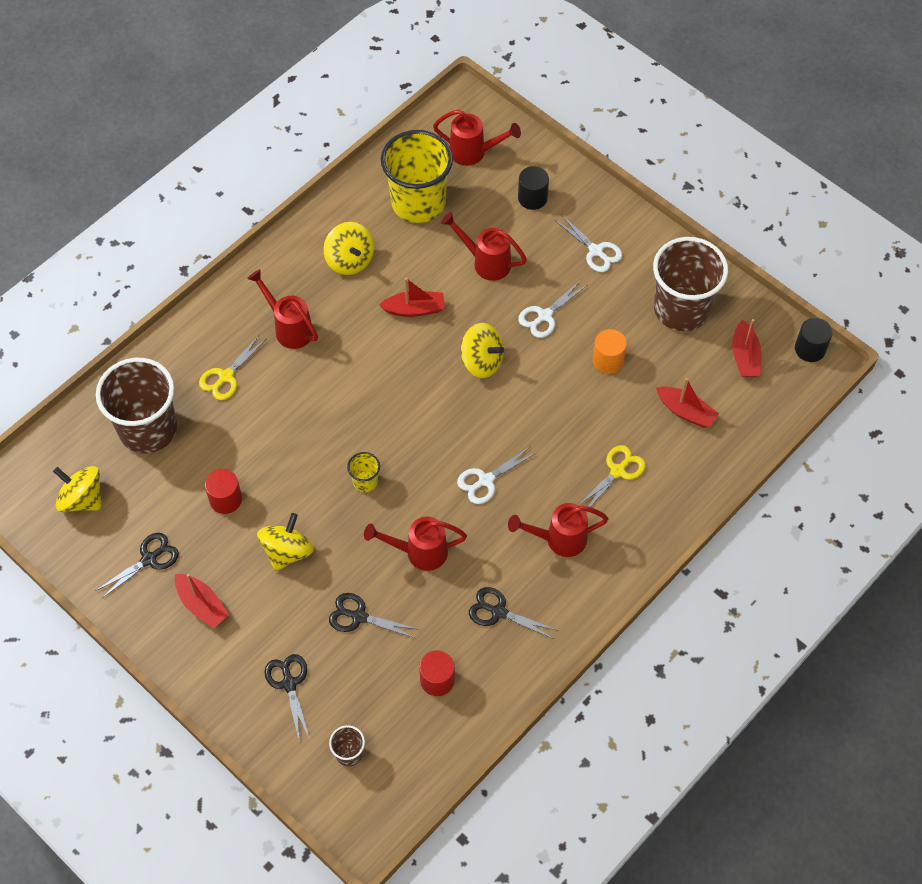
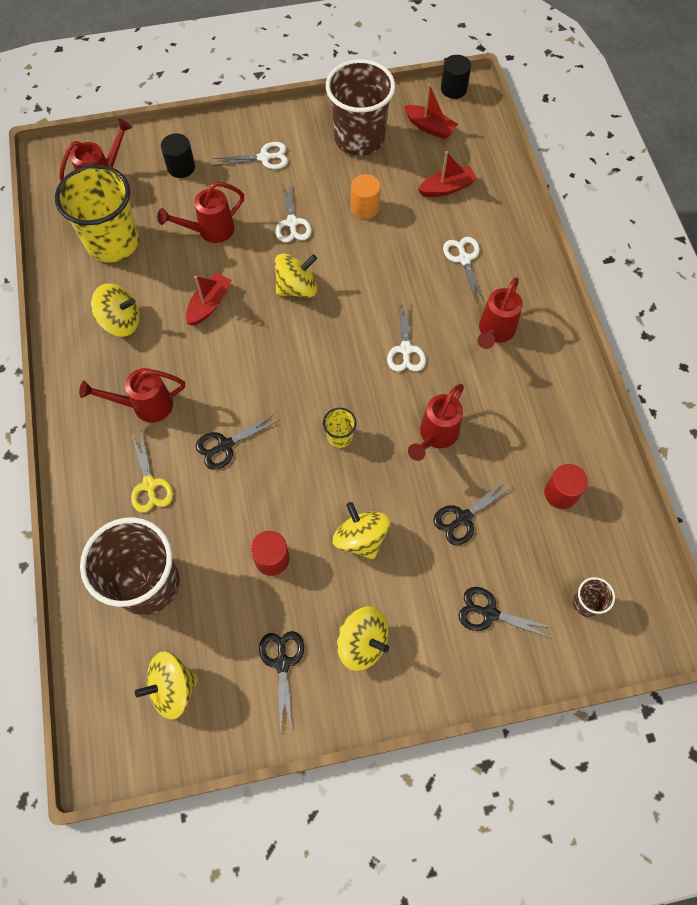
camera: 55 degrees left, 5 degrees up
red boat [175,574,229,628] -> yellow spinning top [337,606,389,671]
black scissors [469,587,558,639] -> black scissors moved to [196,413,280,470]
yellow scissors [579,445,646,507] -> white scissors [443,237,485,302]

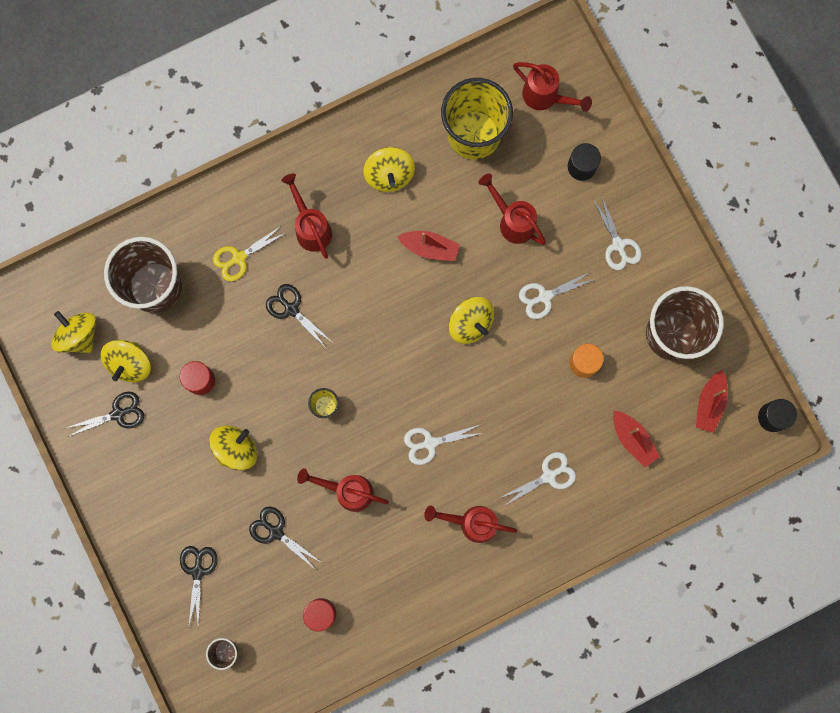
camera: 75 degrees right, 15 degrees up
yellow spinning top [337,606,389,671] -> yellow spinning top moved to [101,340,151,382]

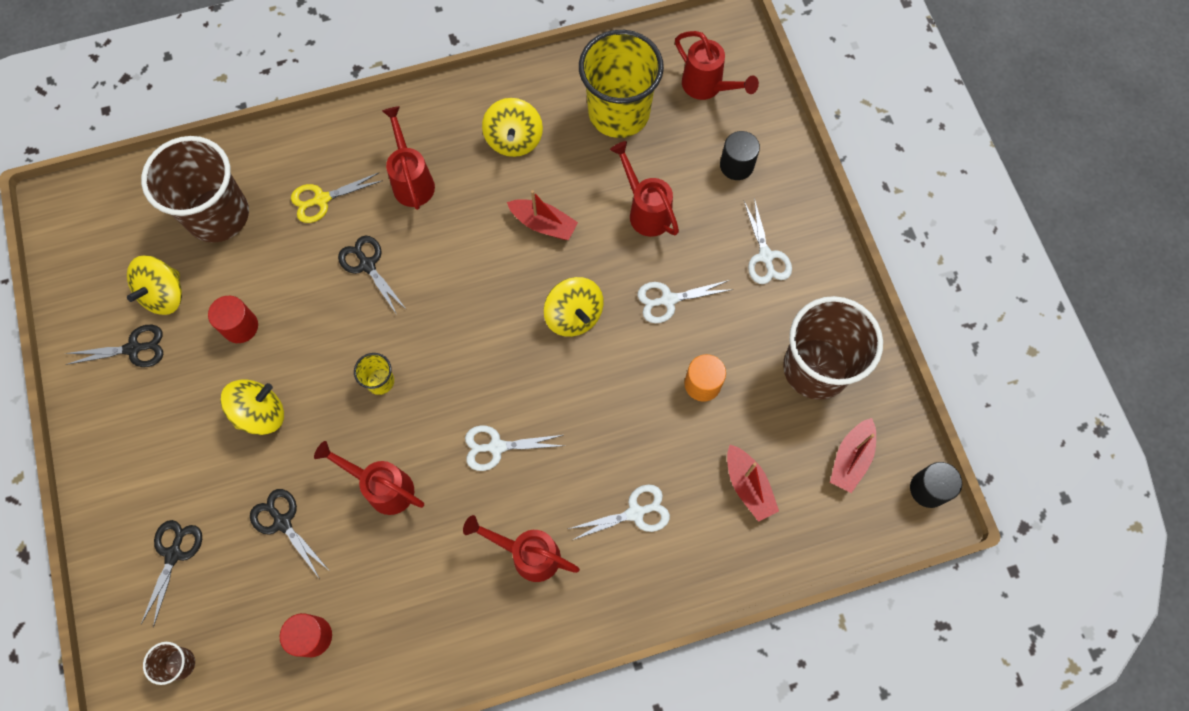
camera: 10 degrees right, 10 degrees down
yellow spinning top [51,311,96,353] -> none

